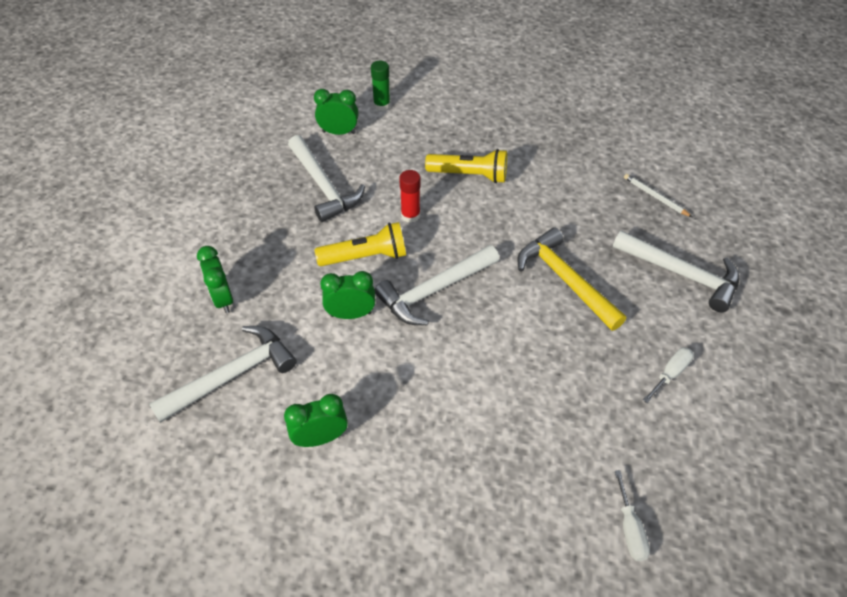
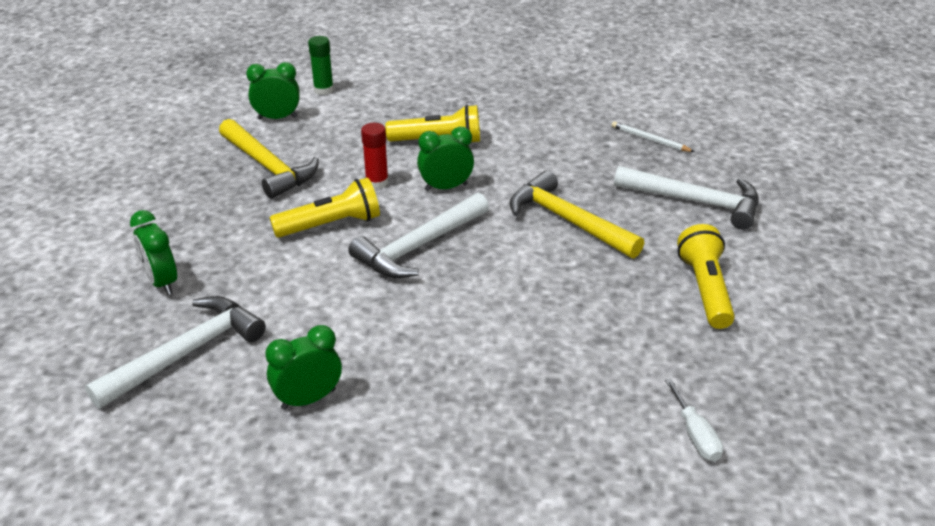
camera: 10 degrees left, 15 degrees down
white hammer [288,135,365,222] -> yellow hammer [219,119,319,199]
green clock [320,271,375,319] -> green clock moved to [417,127,474,191]
white screwdriver [643,347,694,403] -> yellow flashlight [677,224,735,329]

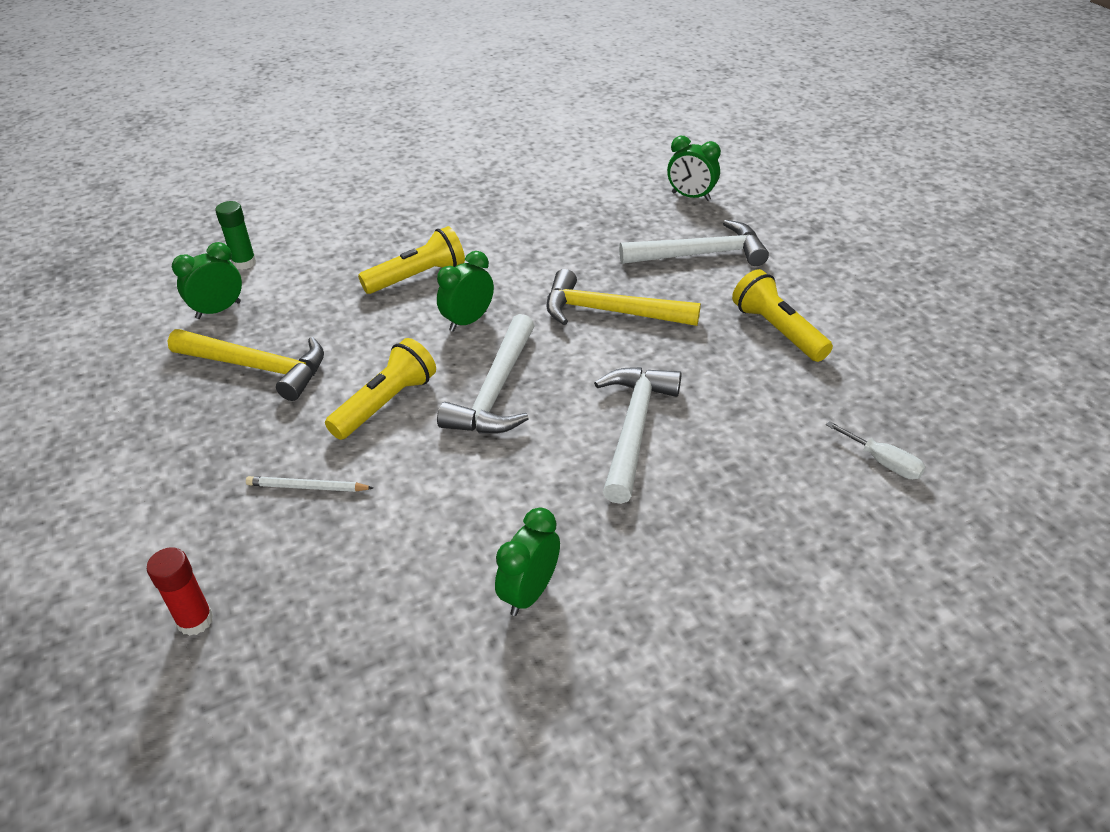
camera: 30 degrees left, 5 degrees up
white hammer [85,296,266,409] -> white hammer moved to [594,367,682,504]
green clock [130,210,177,295] -> green clock moved to [667,136,721,201]
red glue stick [361,123,389,189] -> red glue stick moved to [147,547,214,636]
white pencil [612,121,694,152] -> white pencil moved to [246,476,373,492]

